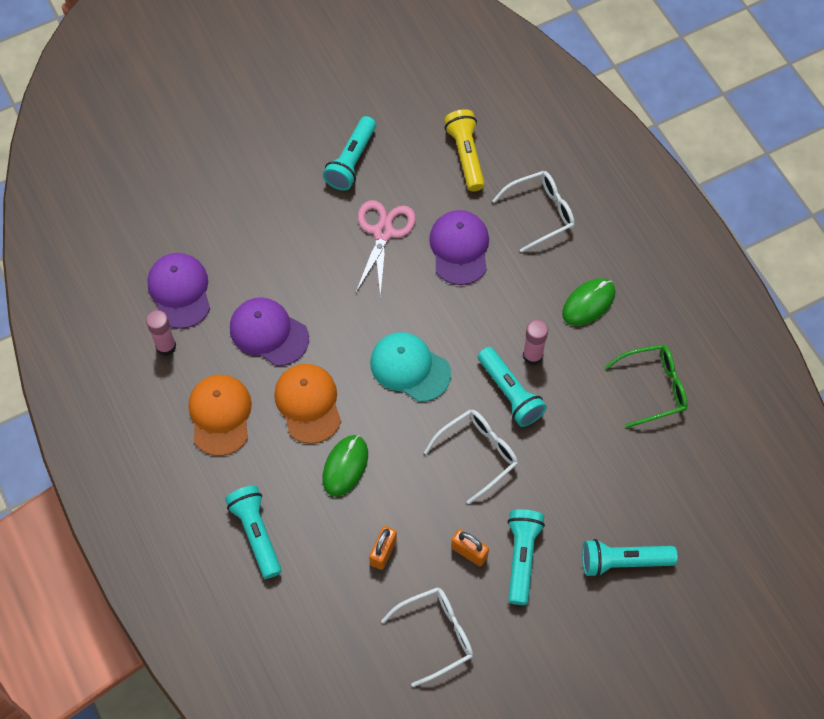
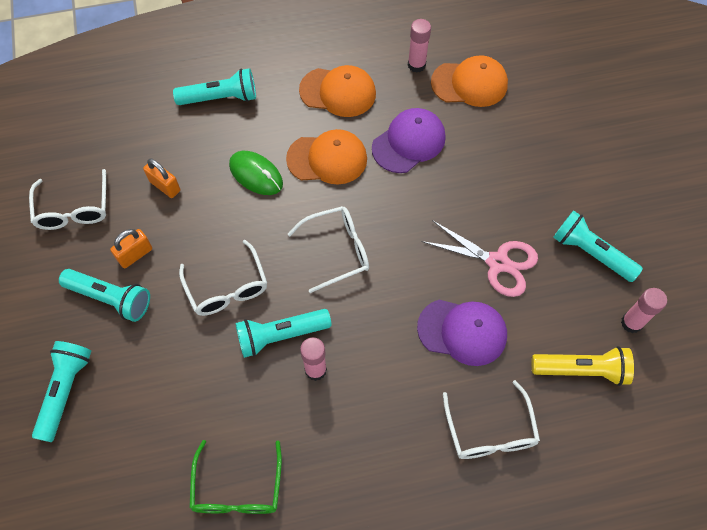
camera: 105 degrees right, 0 degrees up
purple cap [147,253,210,329] -> orange cap [431,55,508,107]
turquoise cap [370,332,451,402] -> white glasses [288,206,369,293]
green mouse [562,278,615,326] -> none
none -> pink glue stick [621,288,667,333]

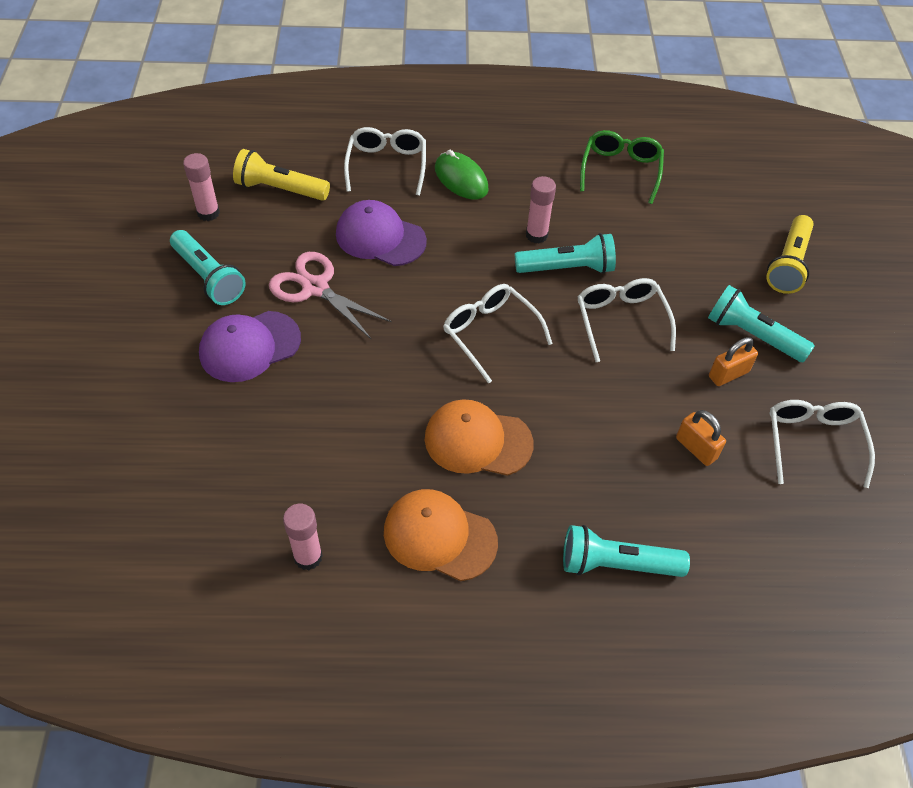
camera: 170 degrees left, 10 degrees down
turquoise flashlight [32,341,91,442] -> yellow flashlight [766,215,814,294]
green mouse [229,151,283,195] -> green mouse moved to [435,150,489,199]
white glasses [288,206,369,293] -> white glasses turned 60 degrees clockwise [443,284,553,383]
purple cap [372,108,446,173] -> purple cap moved to [199,311,301,382]
orange cap [431,55,508,107] -> none

